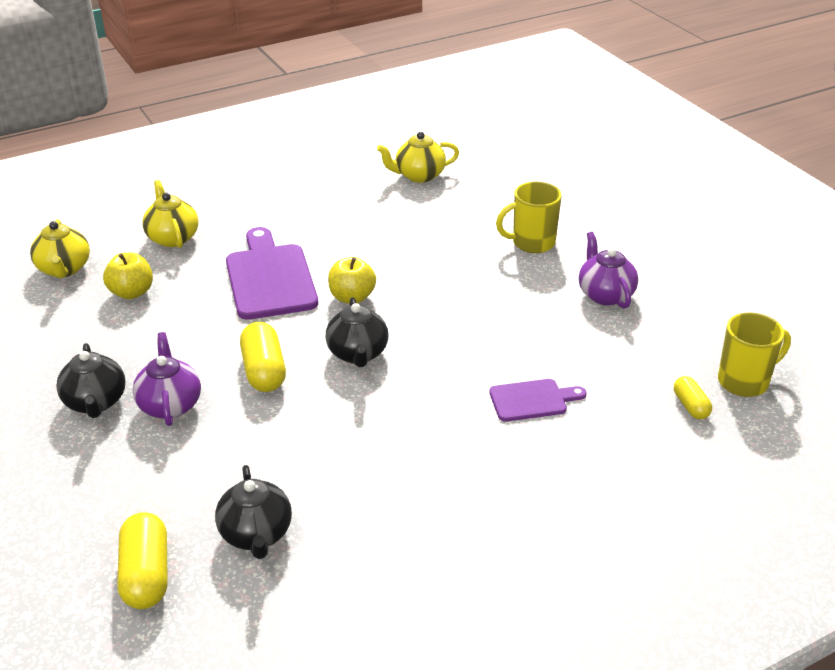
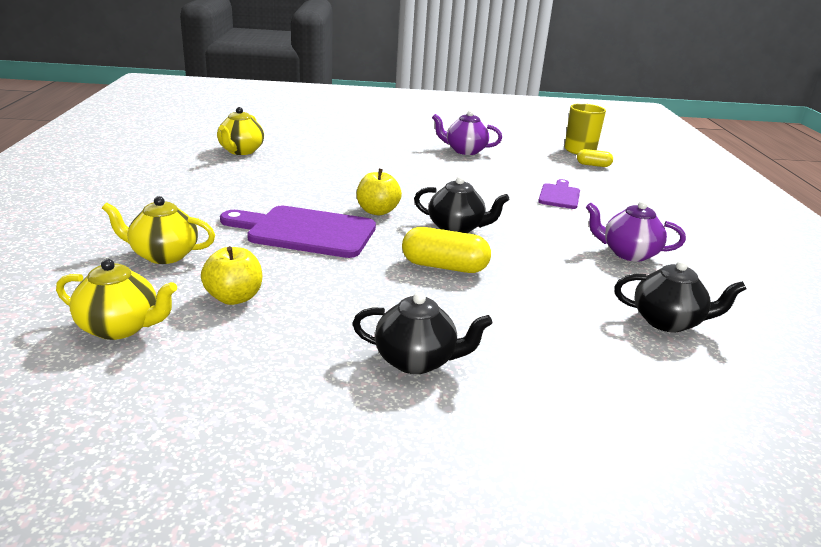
camera: 65 degrees left, 10 degrees down
yellow capsule [117,512,168,609] -> none
purple teapot [133,332,201,426] -> purple teapot moved to [586,201,686,262]
yellow mug [496,182,562,253] -> none

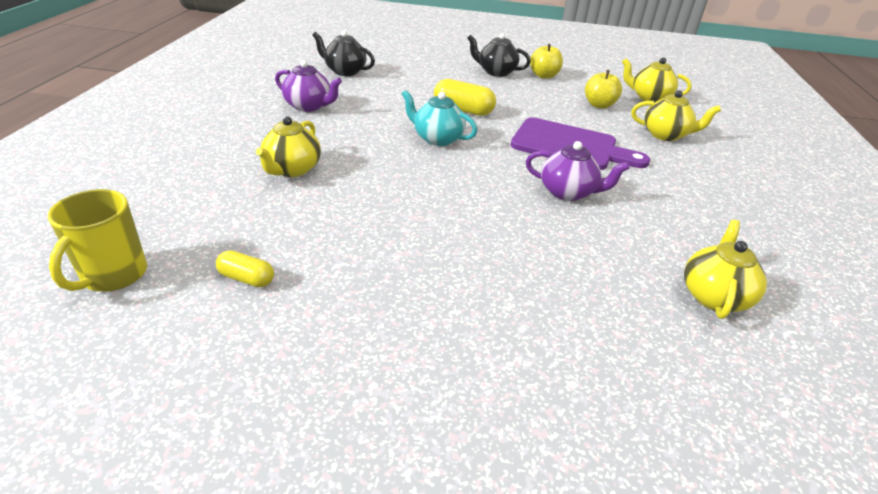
camera: 170 degrees left, 10 degrees up
yellow apple [357,169,402,215] -> yellow apple moved to [530,44,563,79]
black teapot [414,176,509,233] -> turquoise teapot [402,90,477,146]
purple teapot [432,110,502,155] -> purple teapot moved to [526,141,630,201]
purple cutting board [538,179,580,209] -> yellow teapot [256,117,321,177]
yellow capsule [577,149,613,167] -> yellow capsule moved to [216,250,274,287]

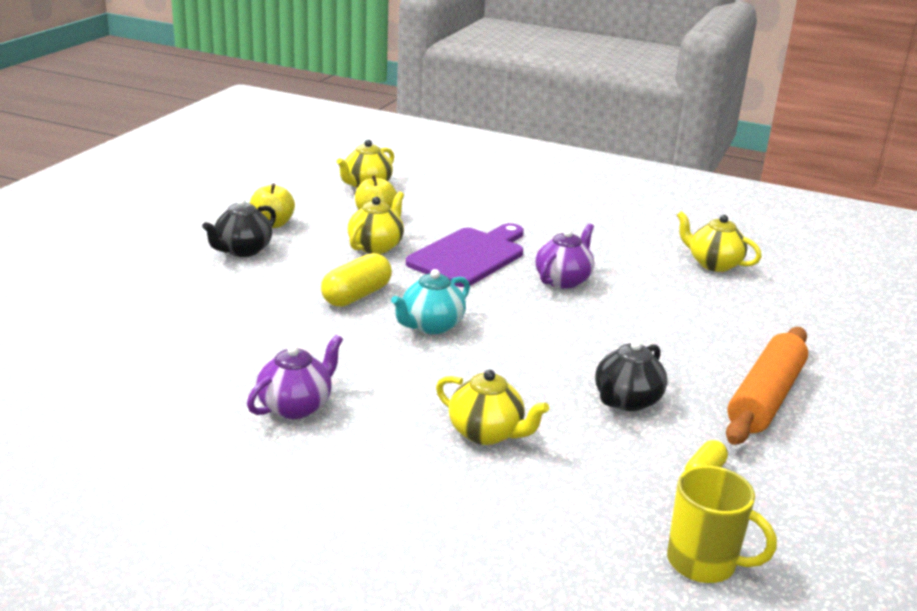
camera: 75 degrees left, 10 degrees down
black teapot [313,30,375,76] -> black teapot moved to [595,340,668,411]
yellow teapot [632,91,721,141] -> yellow teapot moved to [348,191,404,254]
none -> orange rolling pin [726,327,808,445]

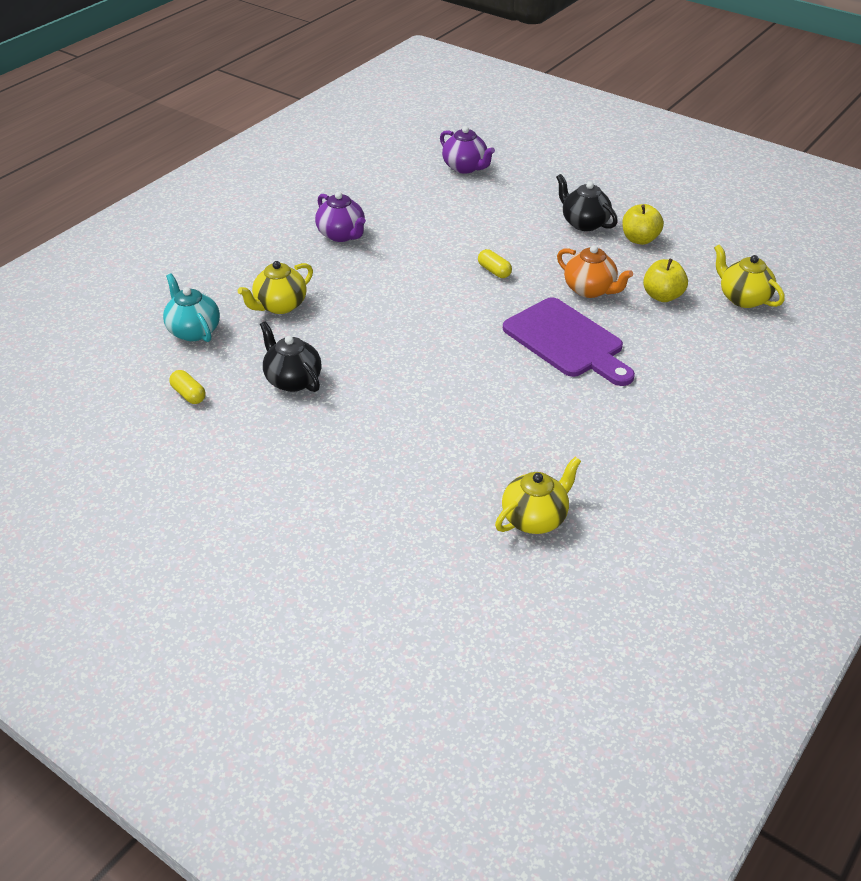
camera: 105 degrees right, 15 degrees up
yellow capsule [321,253,392,307] -> yellow capsule [478,249,512,278], size x0.58
yellow teapot [348,191,404,254] -> orange teapot [557,245,633,298]
turquoise teapot [391,269,470,334] -> turquoise teapot moved to [163,273,220,342]
purple teapot [536,223,594,289] -> purple teapot moved to [440,126,495,174]
yellow mug [667,466,777,583] -> none
orange rolling pin [726,327,808,445] -> none

